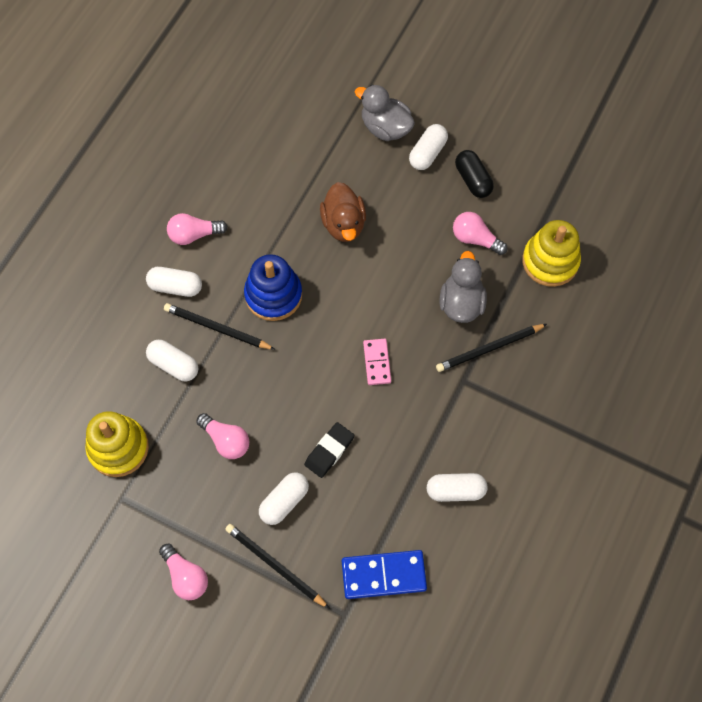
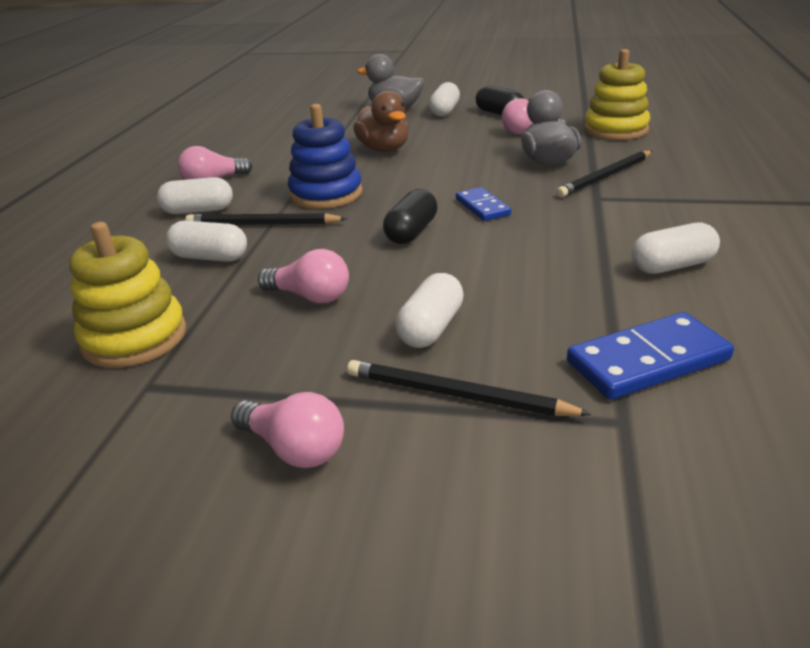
camera: 15 degrees left, 35 degrees down
black eraser [304,422,354,478] -> none
pink domino [363,339,391,385] -> blue domino [456,187,511,221]
none -> black capsule [383,189,437,244]

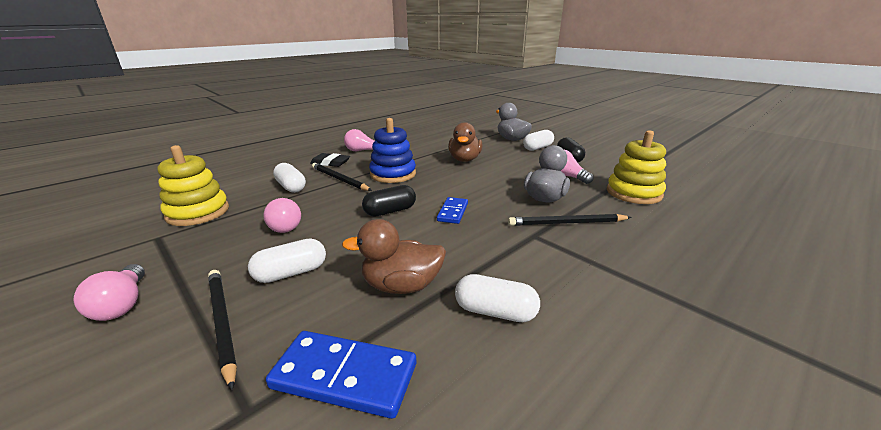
camera: 35 degrees right, 5 degrees down
white capsule [157,177,233,214] -> black eraser [310,153,350,167]
none -> brown duck [342,219,446,294]

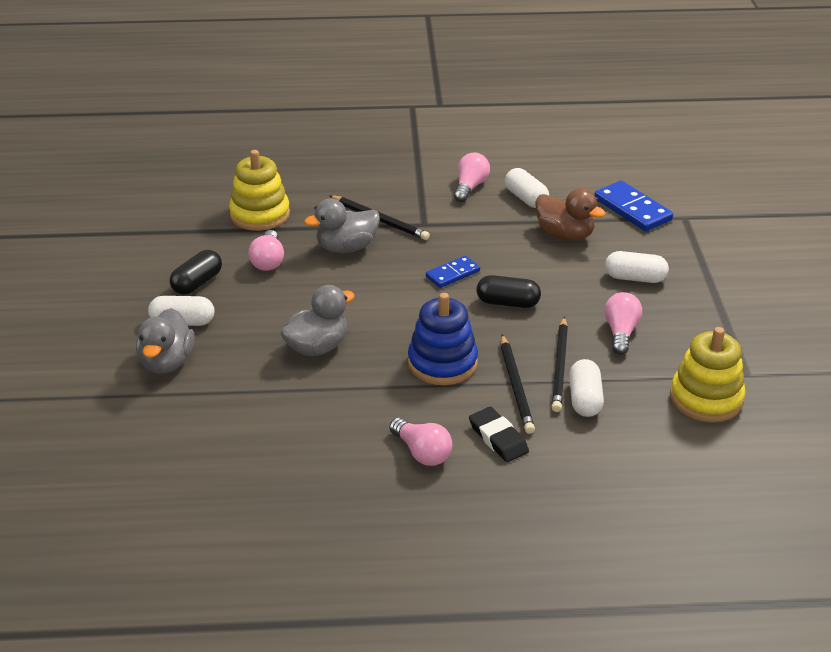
camera: 140 degrees left, 10 degrees up
pink light bulb [73,264,145,321] -> pink light bulb moved to [454,152,490,202]
black pencil [208,270,237,390] -> black pencil moved to [552,317,568,412]
brown duck [448,122,482,162] -> grey duck [281,285,355,357]

